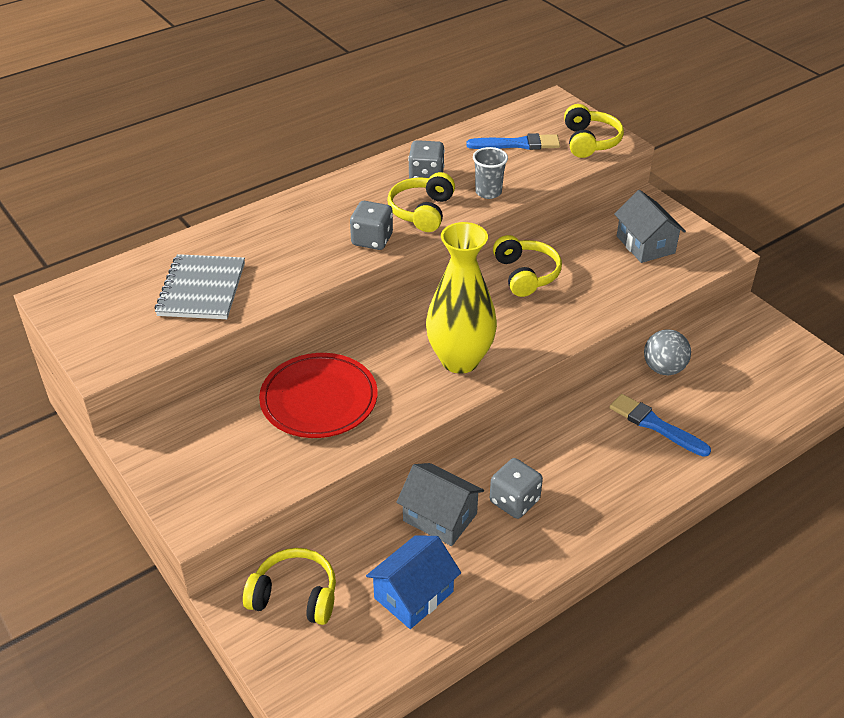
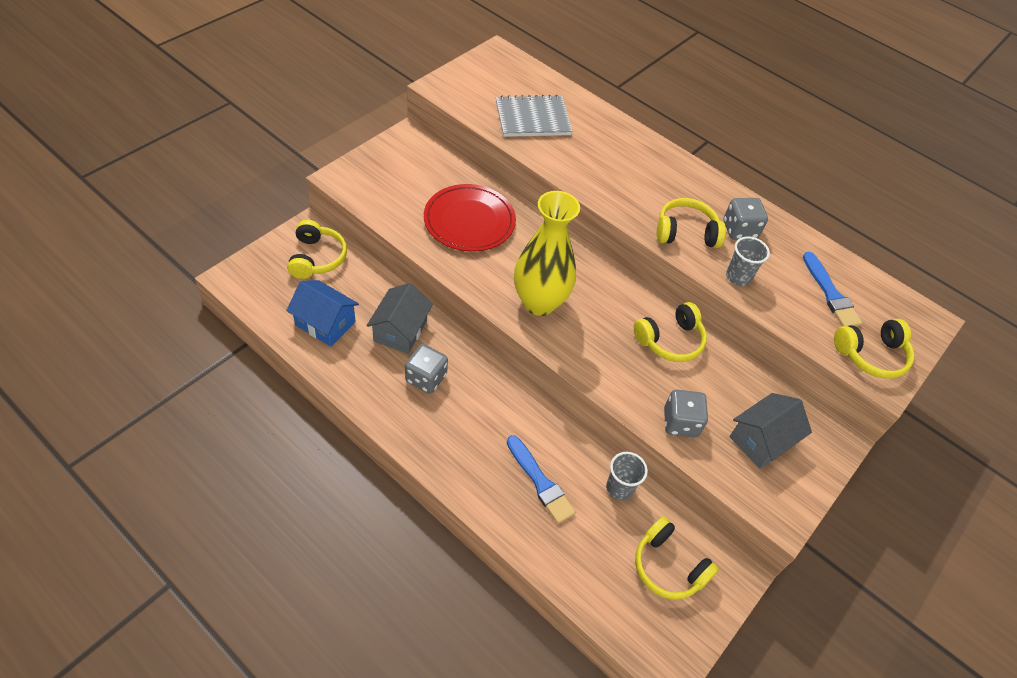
camera: 70 degrees right, 10 degrees up
grey dice [350,201,393,250] -> grey dice moved to [664,390,708,438]
blue brush [609,394,711,457] -> blue brush turned 120 degrees clockwise [507,435,576,524]
grey ball [644,329,691,375] -> grey cup [606,452,648,500]
none -> yellow headphones [635,516,719,600]

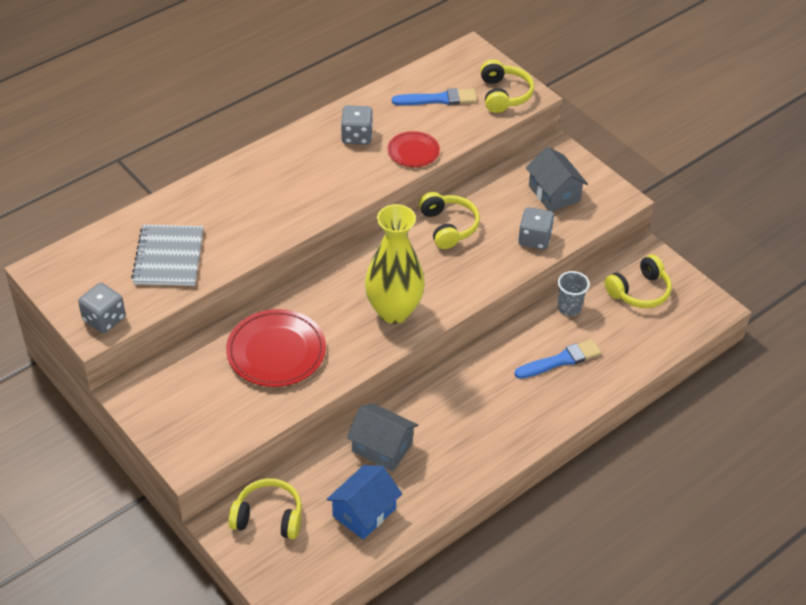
camera: 75 degrees left, 5 degrees down
grey dice [405,344,448,394] -> grey dice moved to [78,283,126,333]
yellow headphones [657,198,726,248] -> none
grey cup [726,237,770,286] -> red plate [388,131,440,167]

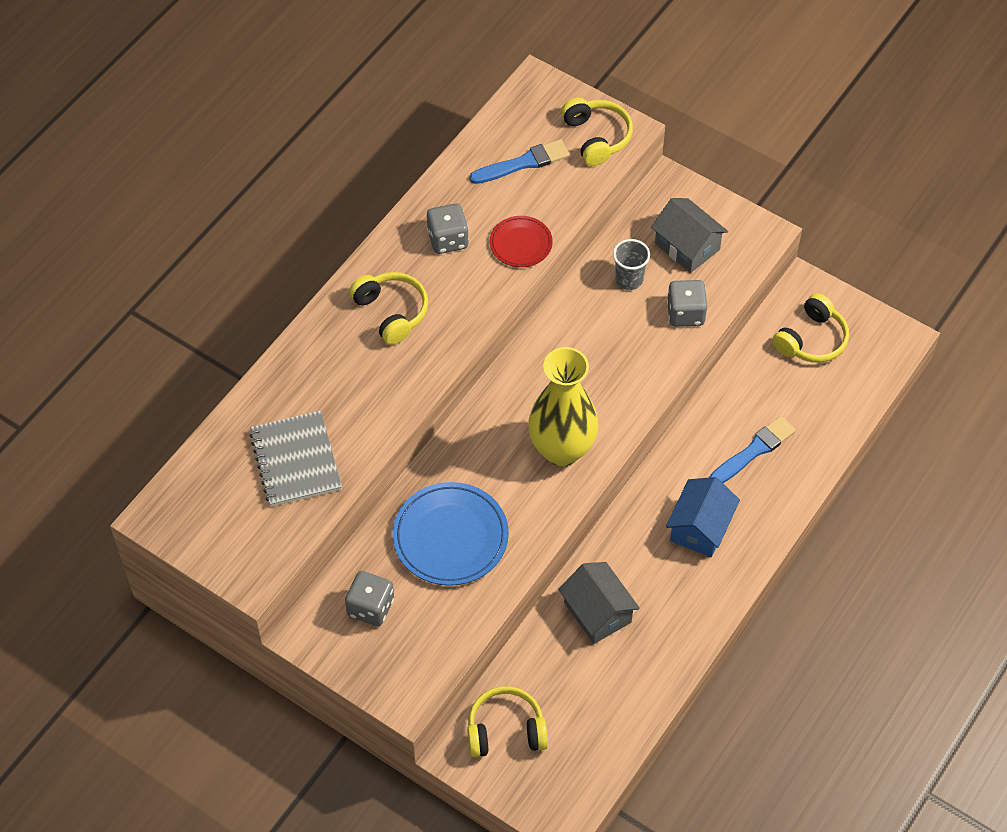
camera: 15 degrees left, 10 degrees up
grey dice [78,283,126,333] -> grey dice moved to [345,571,394,627]
red plate [226,309,326,387] -> blue plate [392,482,509,586]
blue house [326,465,402,540] -> blue house moved to [666,477,740,557]
grey house [347,403,418,471] -> grey house turned 45 degrees clockwise [558,562,640,644]
yellow headphones [419,192,480,249] -> yellow headphones moved to [349,272,428,345]
grey cup [558,271,590,316] -> grey cup moved to [613,239,650,290]

